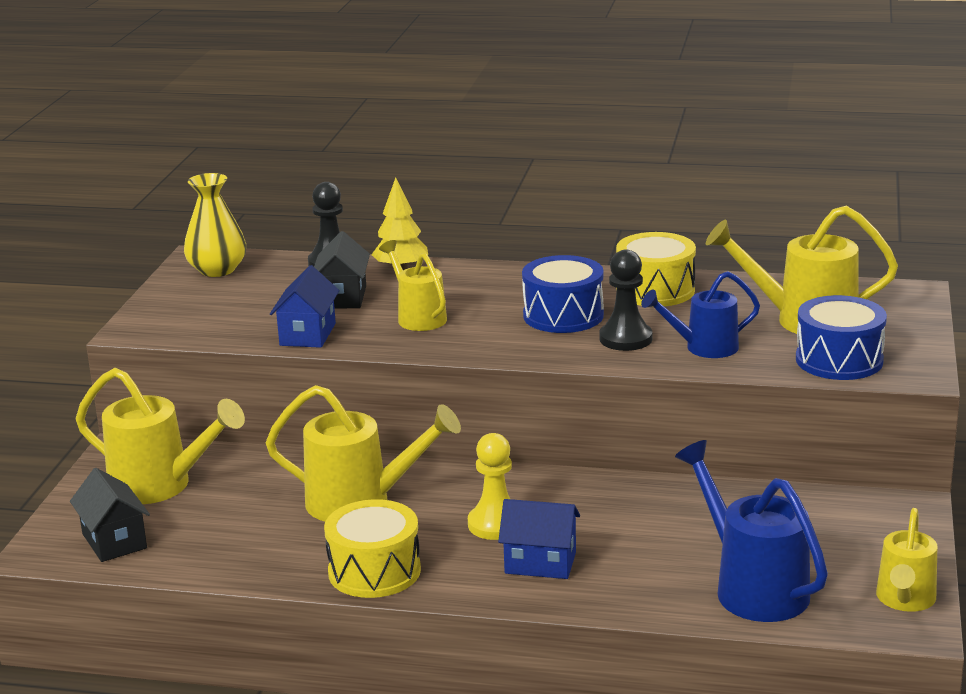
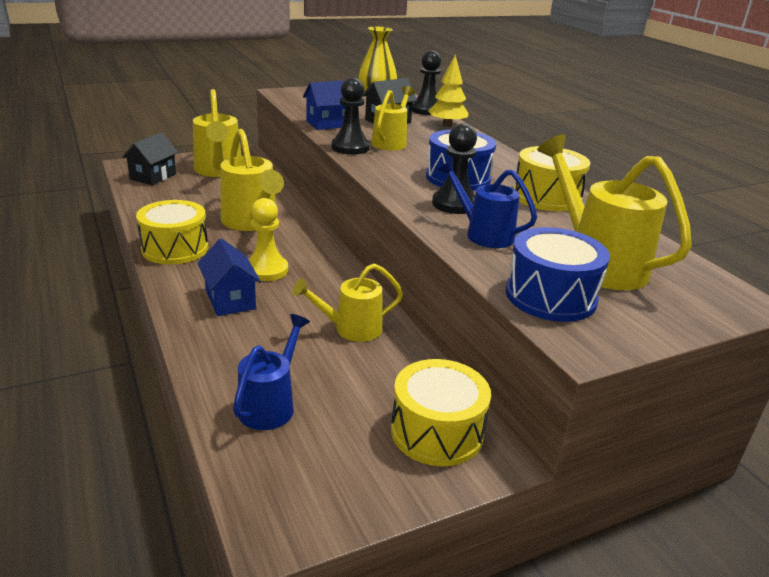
camera: 50 degrees right, 5 degrees up
blue watering can [675,440,828,622] -> blue watering can [233,314,310,430], size x0.64
yellow watering can [876,508,937,612] -> yellow watering can moved to [292,263,403,342]
none -> black pawn [331,78,370,155]
none -> yellow drum [391,359,491,466]

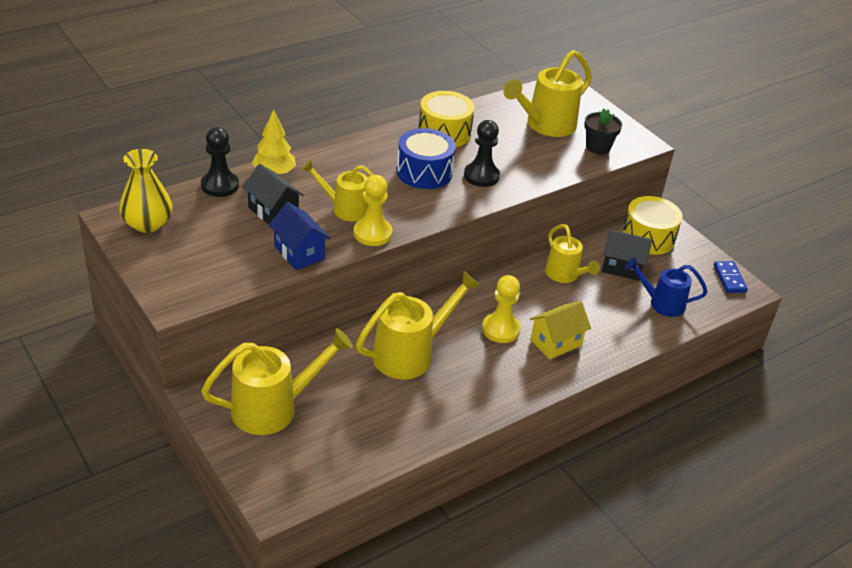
camera: 100 degrees left, 10 degrees up
black house [122,132,178,185] -> black house moved to [602,229,653,281]
yellow drum [136,200,208,264] -> none
blue house [198,238,261,316] -> yellow house [530,301,591,359]
black pawn [331,78,370,155] -> yellow pawn [354,175,392,246]
blue watering can [438,160,537,248] -> none
blue drum [506,227,610,322] -> black flower pot [584,109,622,154]
none -> blue domino [714,261,748,293]

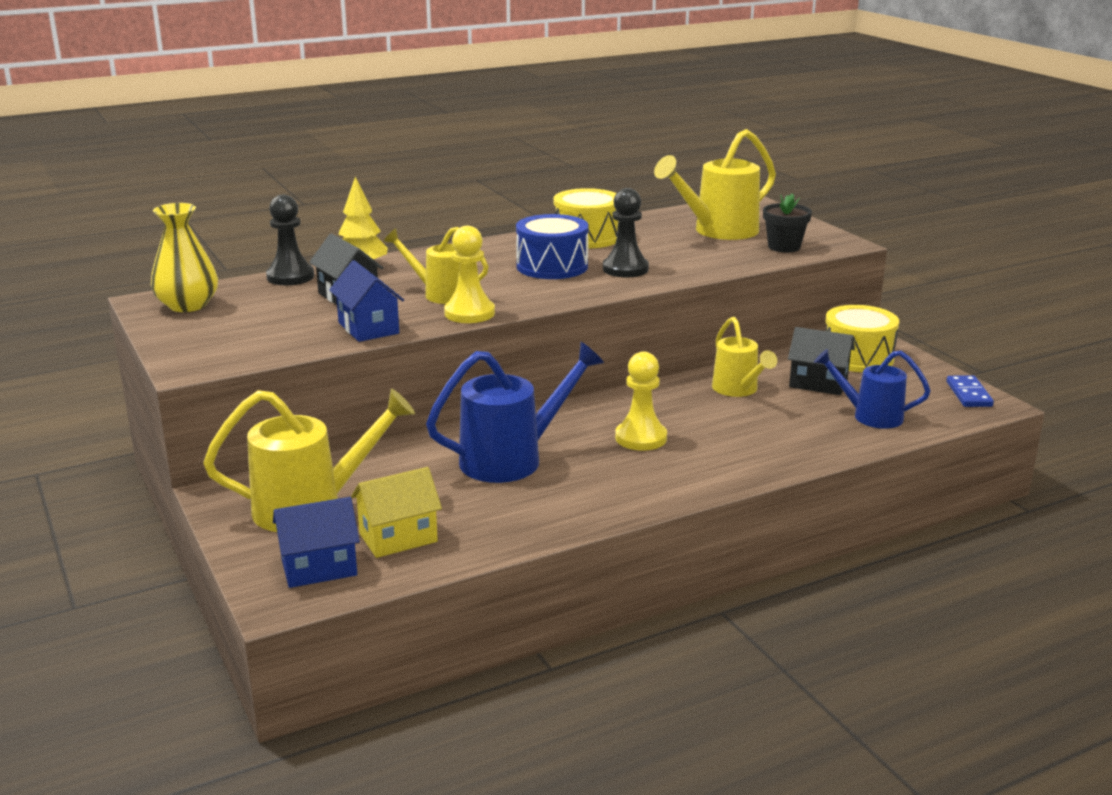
camera: 10 degrees right, 15 degrees down
yellow watering can [356,271,480,379] -> blue watering can [426,342,604,483]
yellow house [530,301,591,359] -> yellow house moved to [351,467,442,558]
none -> blue house [273,497,360,588]

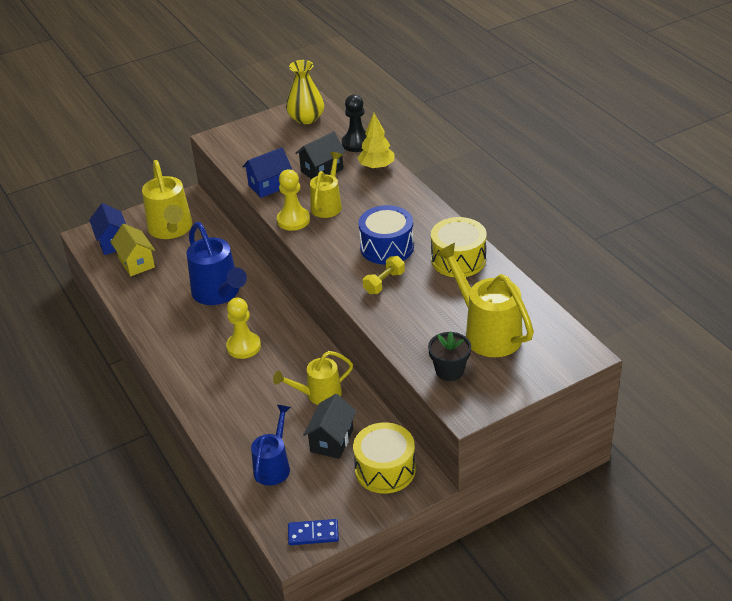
camera: 90 degrees right, 15 degrees up
black pawn [603,188,649,277] -> yellow dumbbell [363,256,405,294]

